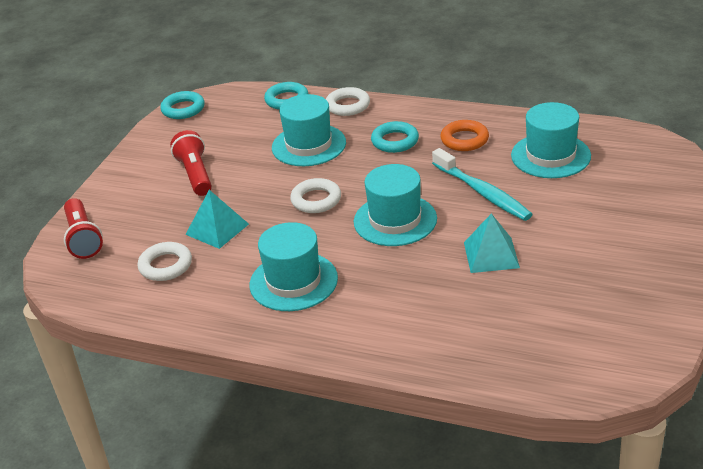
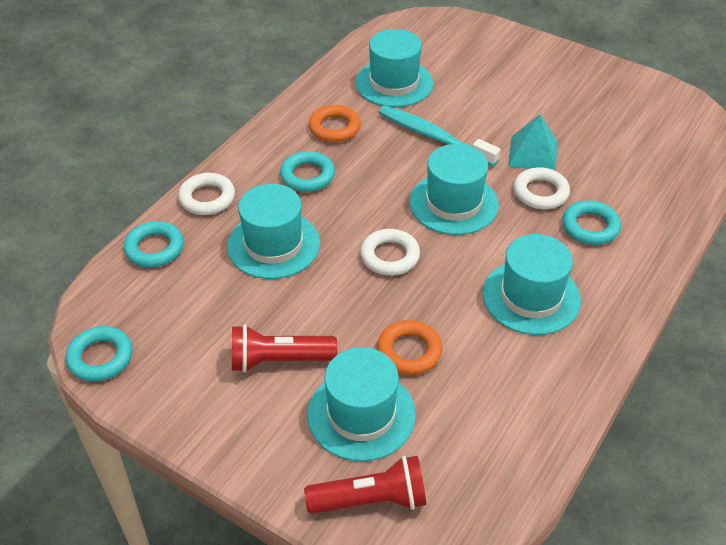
camera: 80 degrees left, 10 degrees up
white ring [137,242,192,281] -> white ring moved to [514,167,570,209]
turquoise pyramid [185,190,249,249] -> orange ring [377,320,442,375]
turquoise toothbrush [432,148,533,221] -> turquoise toothbrush turned 120 degrees counterclockwise [379,105,500,167]
none -> turquoise hat [307,347,416,461]
none -> turquoise ring [562,200,621,245]

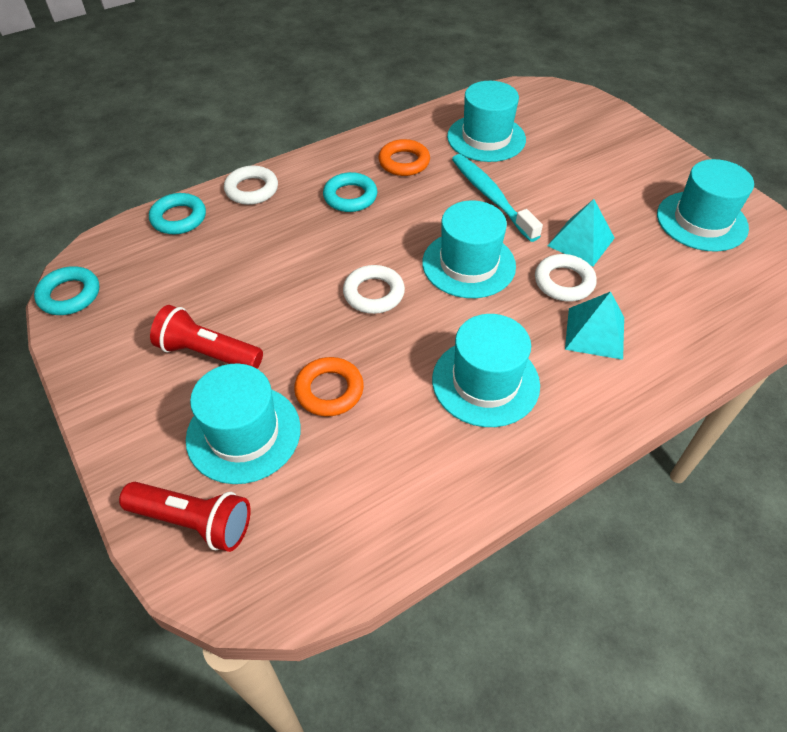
camera: 25 degrees right, 5 degrees up
turquoise hat [227,184,320,279] -> turquoise hat moved to [657,159,754,252]
turquoise ring [562,200,621,245] -> turquoise pyramid [565,292,624,360]

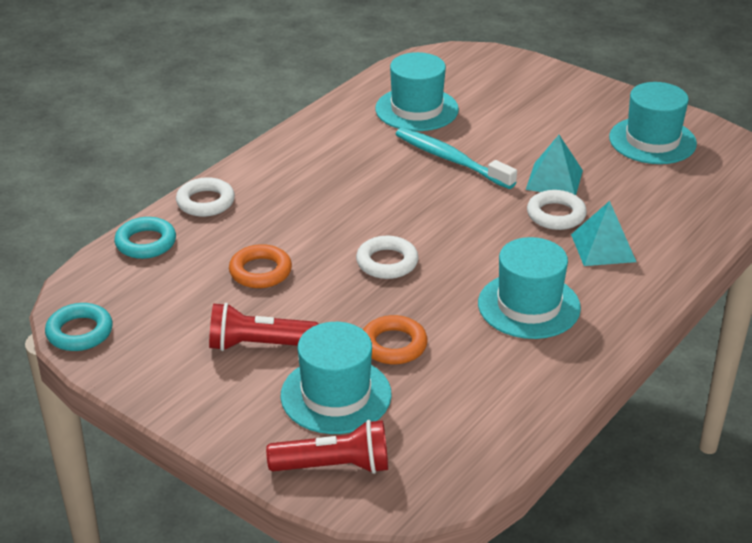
camera: 20 degrees left, 15 degrees down
turquoise ring [323,172,377,212] -> none
orange ring [378,139,430,176] -> orange ring moved to [229,244,292,288]
turquoise hat [422,200,516,298] -> none

